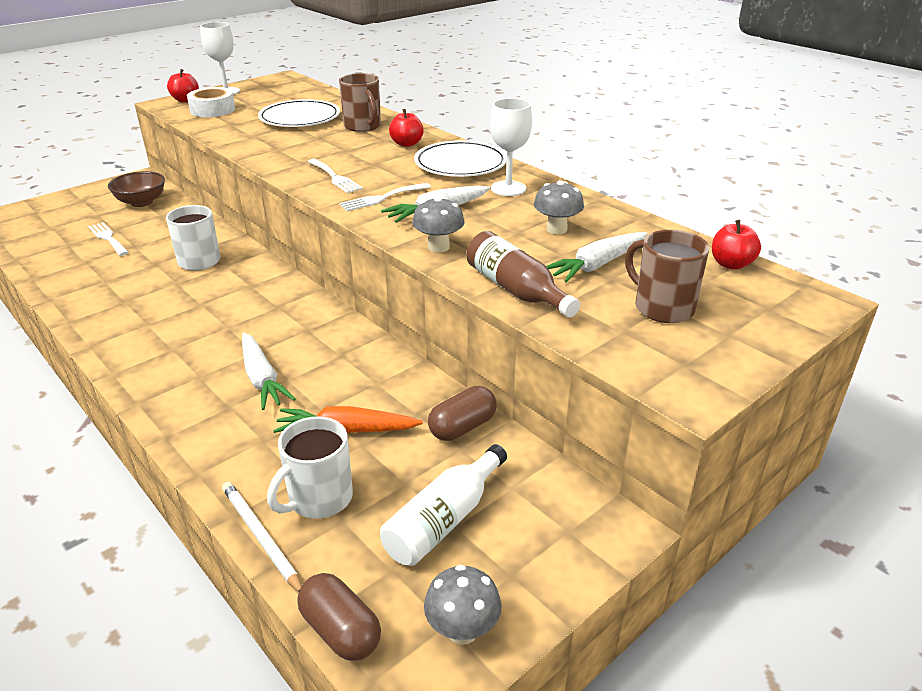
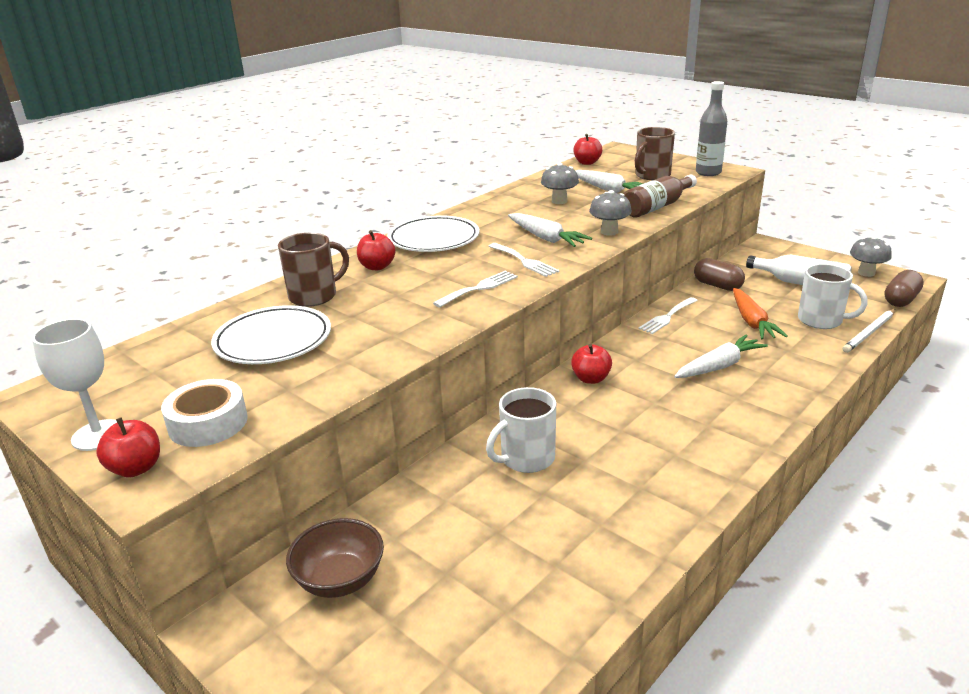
camera: 95 degrees left, 5 degrees down
white fork [88,222,129,256] -> white fork moved to [639,297,698,334]
white goblet [490,98,532,196] -> none
none -> red apple [571,344,612,384]
none -> grey bottle [696,81,727,176]

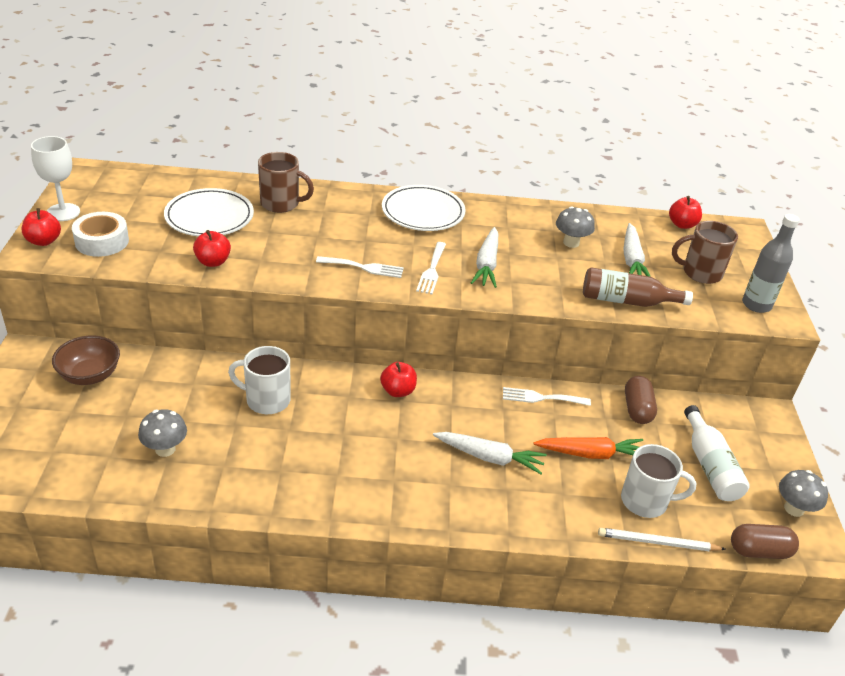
camera: 45 degrees right, 10 degrees up
red apple [357,230,395,270] -> red apple moved to [193,230,231,267]
grey mushroom [589,190,632,236] -> grey mushroom moved to [138,409,187,457]
orange carrot [733,288,788,339] -> orange carrot turned 135 degrees counterclockwise [533,437,643,459]
white mug [798,264,868,329] -> white mug turned 75 degrees counterclockwise [621,444,696,518]

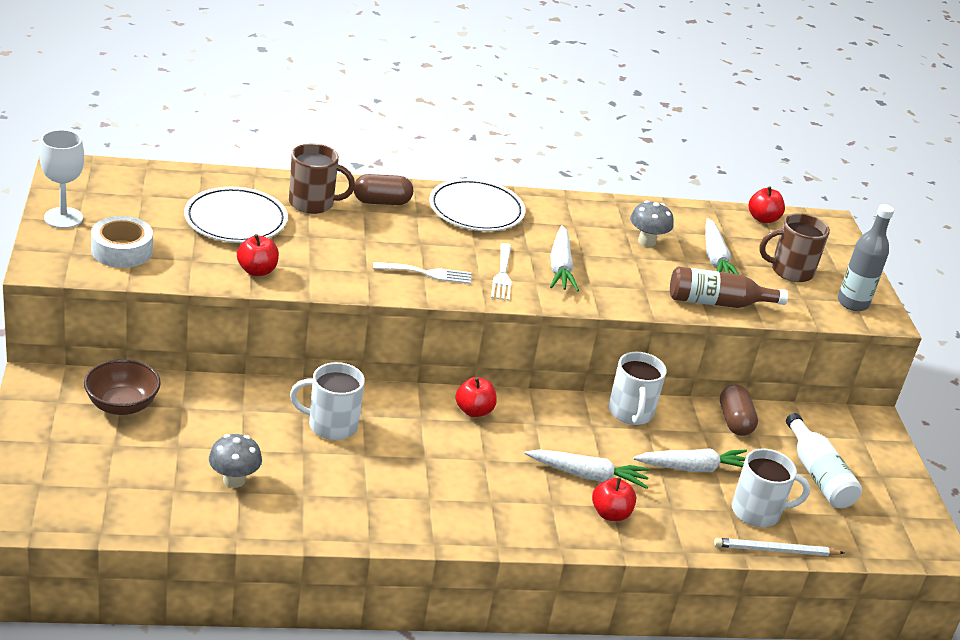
camera: 10 degrees left, 5 degrees down
red apple [22,208,61,246] -> red apple moved to [592,478,636,521]
white fork [503,387,591,406] -> white mug [608,352,667,425]
orange carrot [533,437,643,459] -> white carrot [633,448,747,472]
brown capsule [731,524,799,559] -> brown capsule moved to [354,174,413,205]
grey mushroom [779,470,828,517] -> none

